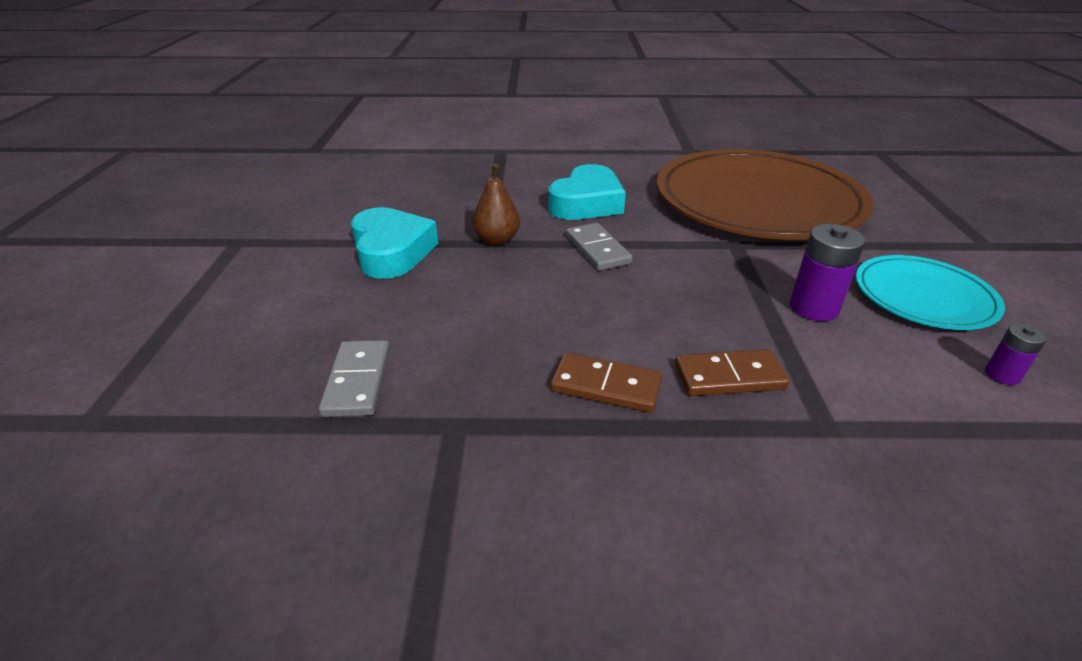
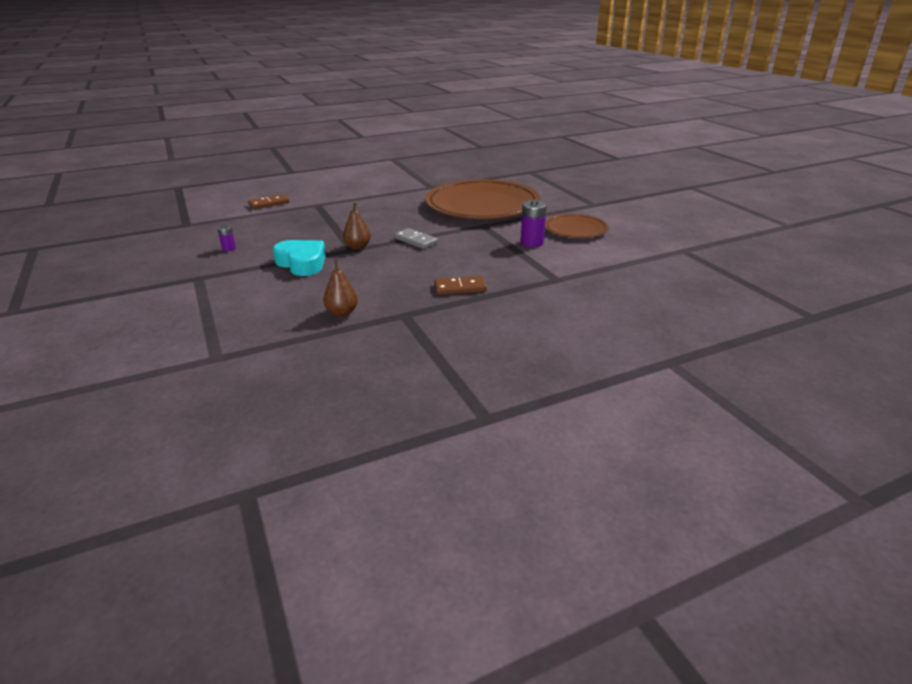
camera: 25 degrees left, 5 degrees down
grey domino [319,340,390,417] -> brown pear [323,259,358,317]
turquoise heart [548,164,626,220] -> none
brown domino [675,349,790,396] -> brown domino moved to [248,194,289,209]
turquoise plate [856,255,1005,330] -> brown plate [545,214,608,238]
purple battery [985,324,1047,385] -> purple battery moved to [217,225,236,252]

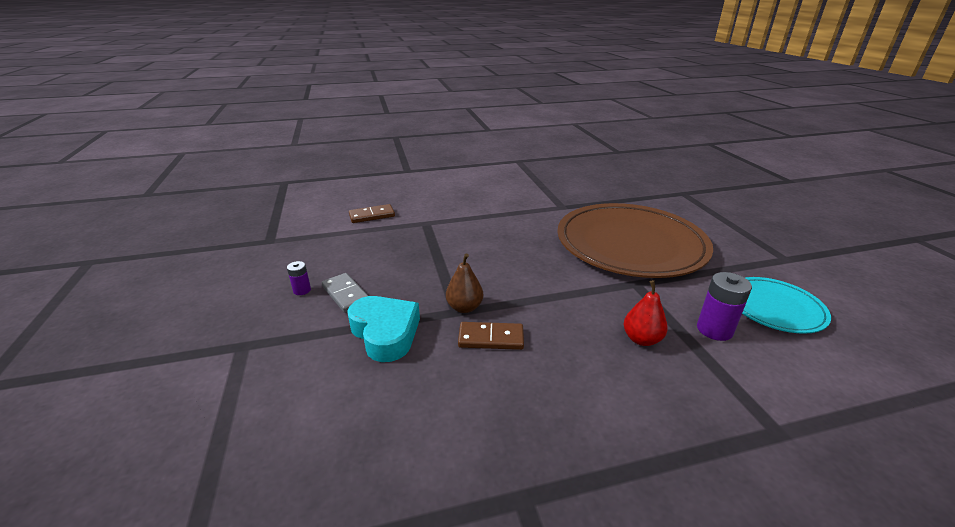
camera: 10 degrees right, 0 degrees up
brown pear [323,259,358,317] -> none
grey domino [394,228,438,249] -> grey domino moved to [322,273,368,313]
brown domino [434,276,487,295] -> brown domino moved to [458,322,524,350]
brown plate [545,214,608,238] -> turquoise plate [742,277,831,334]
none -> red pear [624,280,668,346]

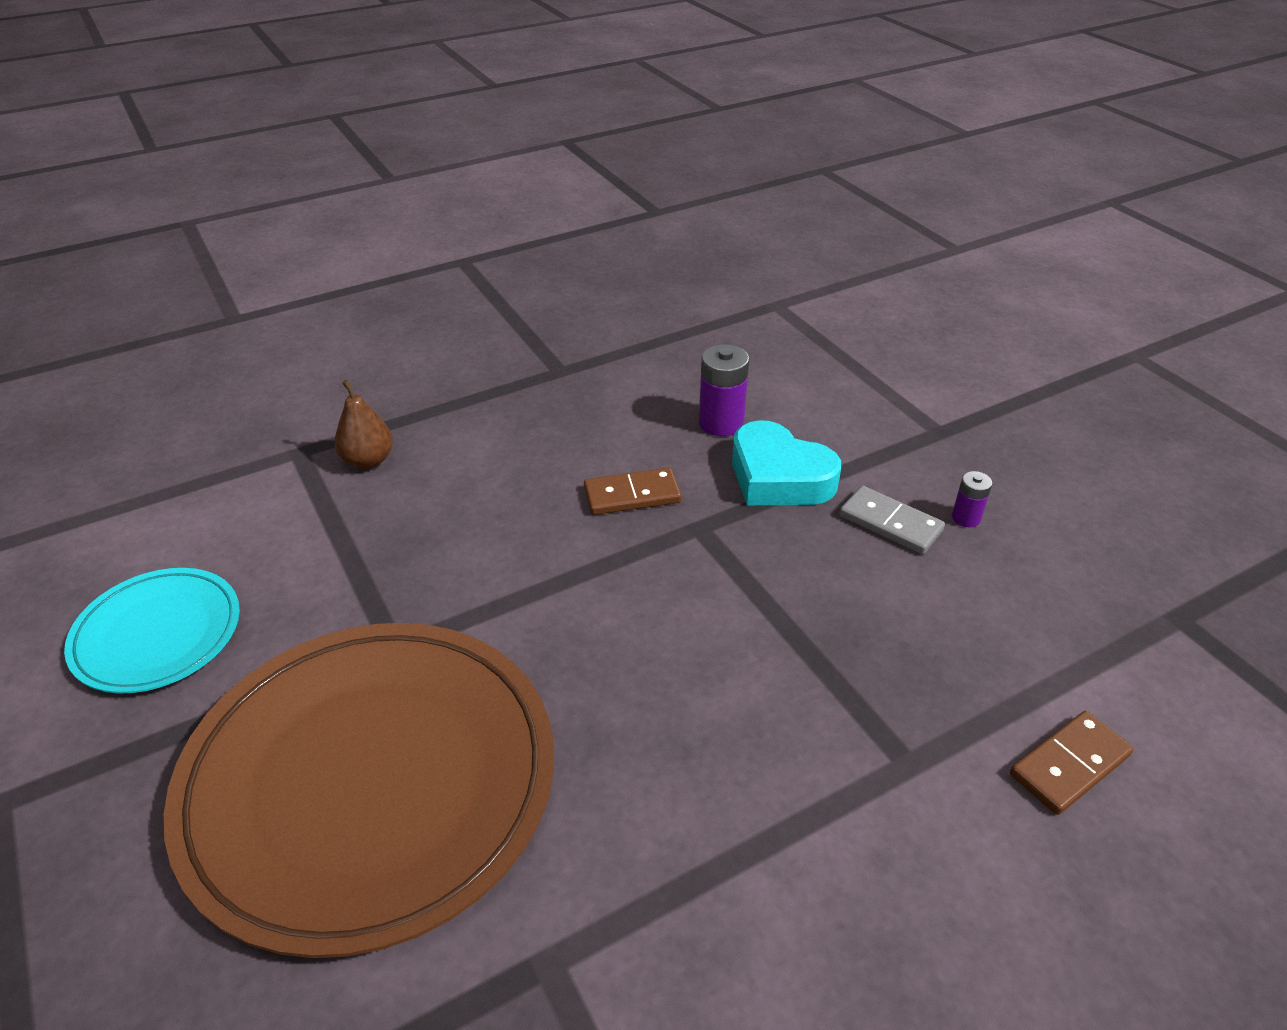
camera: 165 degrees right, 10 degrees up
brown pear [446,253,483,313] -> brown pear moved to [334,380,393,469]
red pear [624,280,668,346] -> none
purple battery [697,272,752,341] -> purple battery moved to [699,344,749,436]

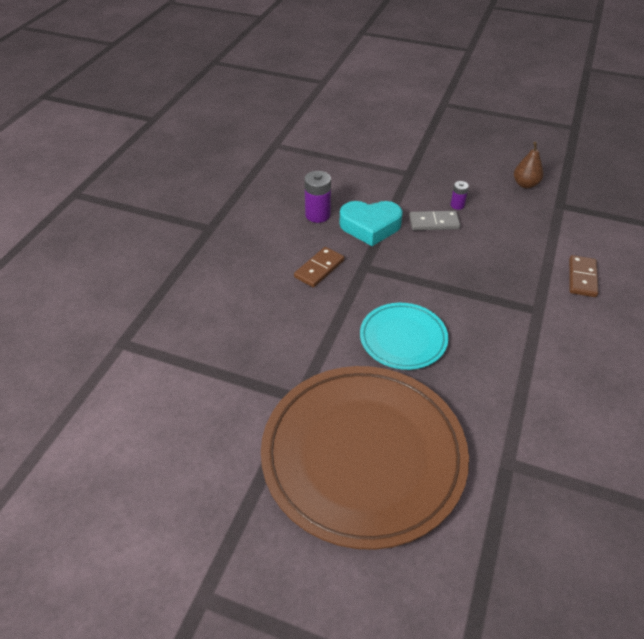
camera: 40 degrees left, 5 degrees up
turquoise plate [64,568,240,693] -> turquoise plate moved to [360,303,448,370]
brown pear [334,380,393,469] -> brown pear moved to [514,142,543,188]

